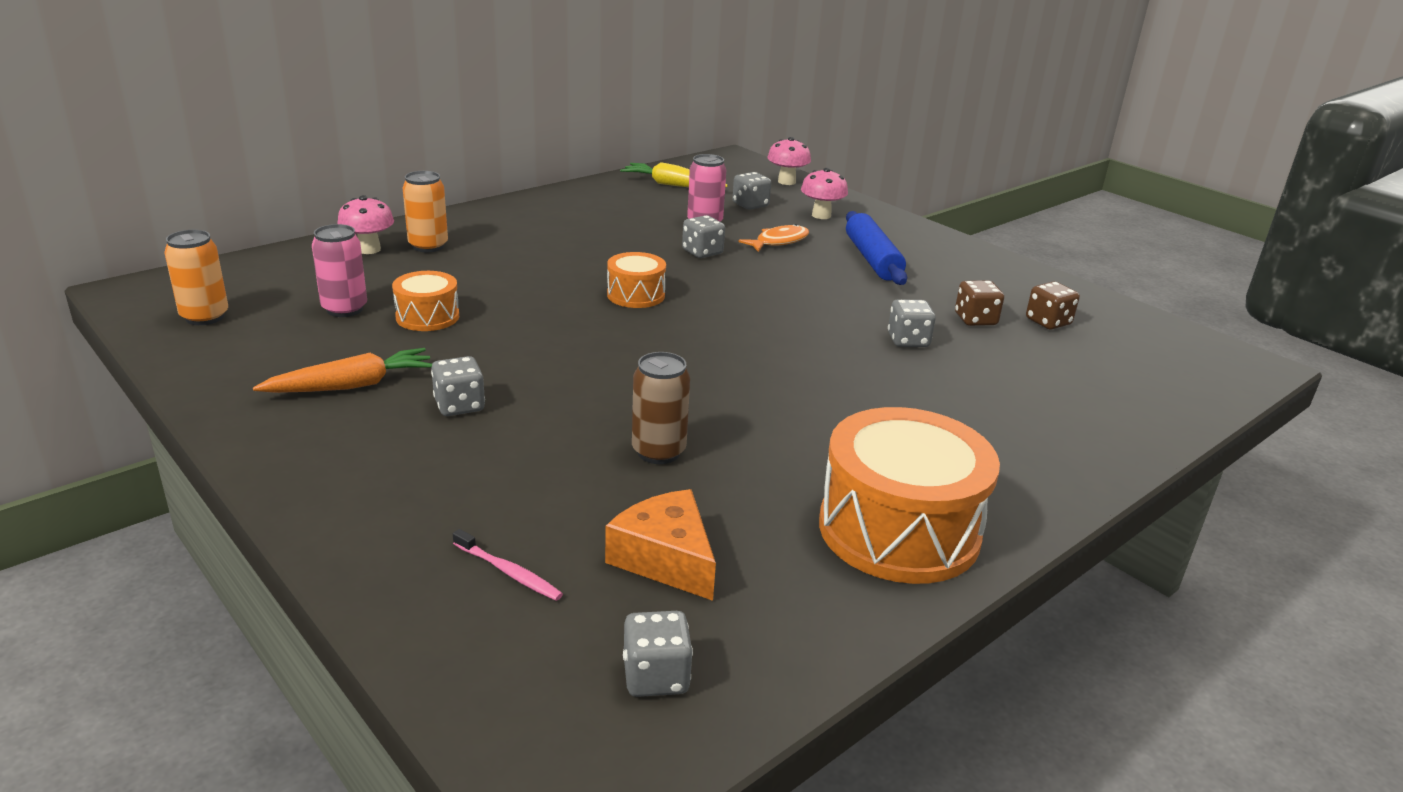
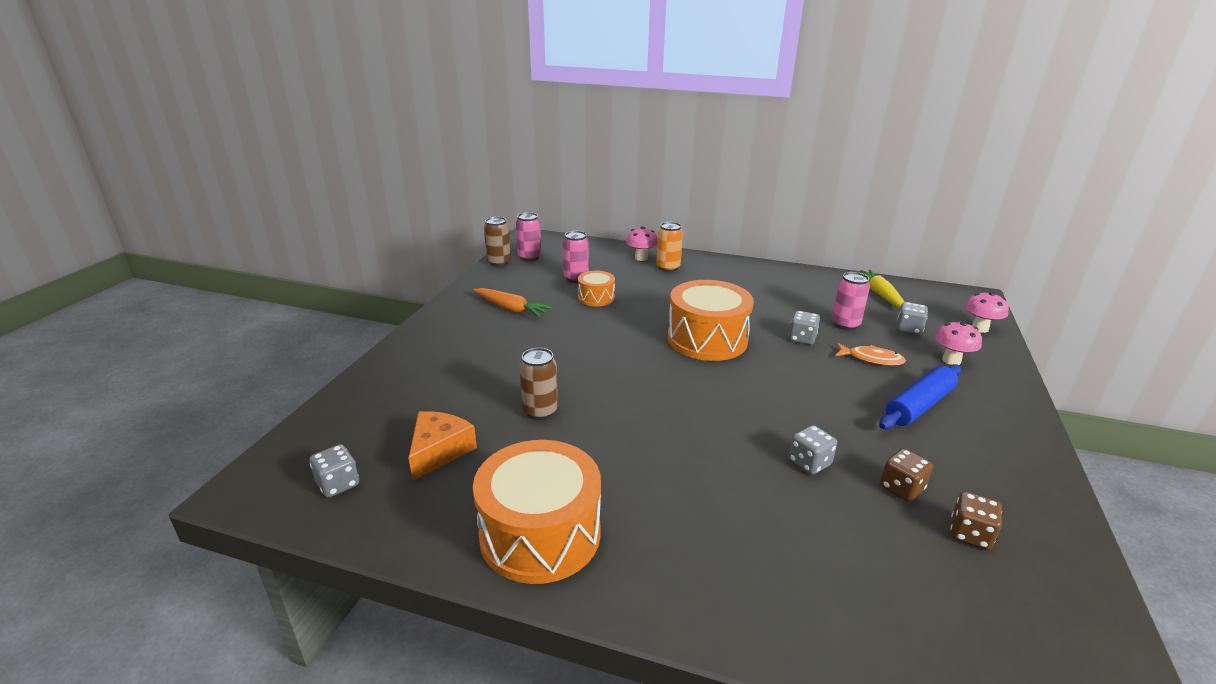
camera: 60 degrees right, 0 degrees up
orange can [165,230,228,325] -> pink can [516,212,541,261]
grey dice [431,356,485,416] -> none
pink toothbrush [453,529,563,601] -> none
orange drum [607,252,666,308] -> orange drum [668,280,754,361], size x1.95
none -> brown can [484,217,511,267]

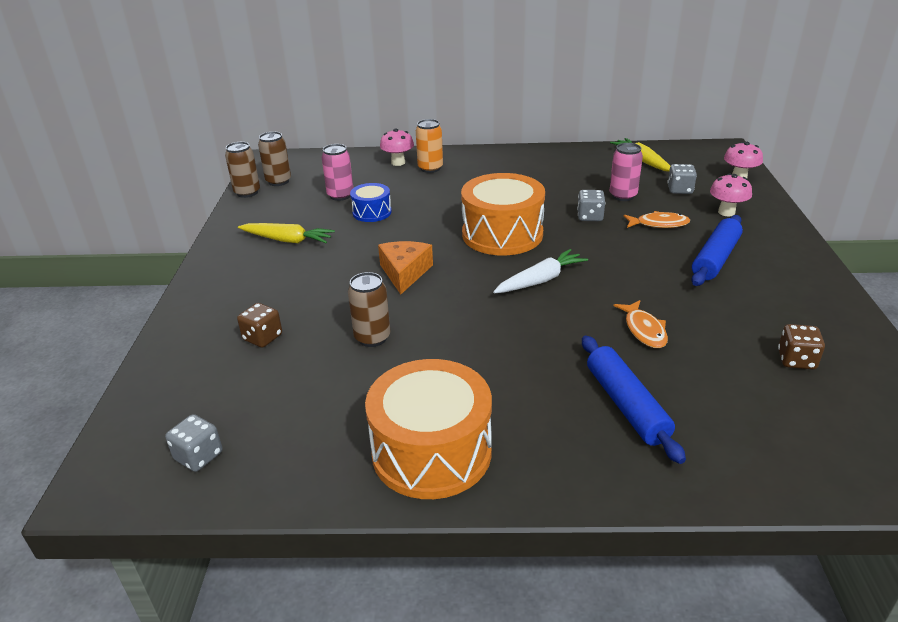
camera: 15 degrees left, 5 degrees up
orange cheese [409,411,477,481] -> orange cheese moved to [378,241,433,294]
orange carrot [473,288,553,317] -> yellow carrot [238,223,335,243]
pink can [516,212,541,261] -> brown can [258,132,291,186]
orange drum [578,271,615,307] -> blue drum [350,183,392,222]
grey dice [789,425,837,475] -> orange fish [614,300,668,348]
brown dice [880,449,933,502] -> brown dice moved to [237,303,282,348]
none -> white carrot [493,249,588,293]
none -> blue rolling pin [582,336,686,464]

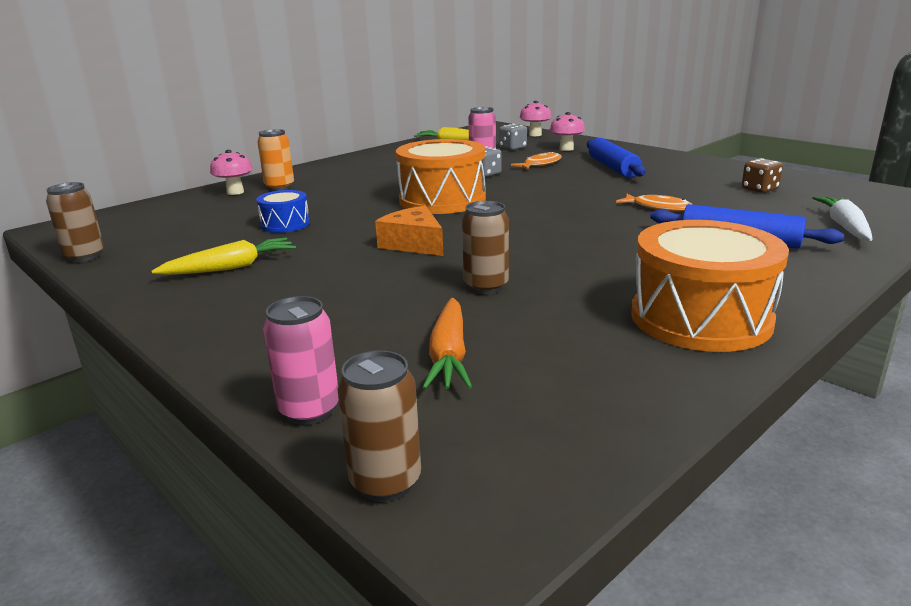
camera: 45 degrees left, 10 degrees down
grey dice [165,414,222,472] -> none
brown dice [237,303,282,348] -> none
brown can [258,132,291,186] -> brown can moved to [338,350,421,502]
pink can [322,144,353,201] -> pink can moved to [263,296,339,425]
white carrot [493,249,588,293] -> white carrot moved to [813,197,873,241]
none -> orange carrot [422,298,472,389]

